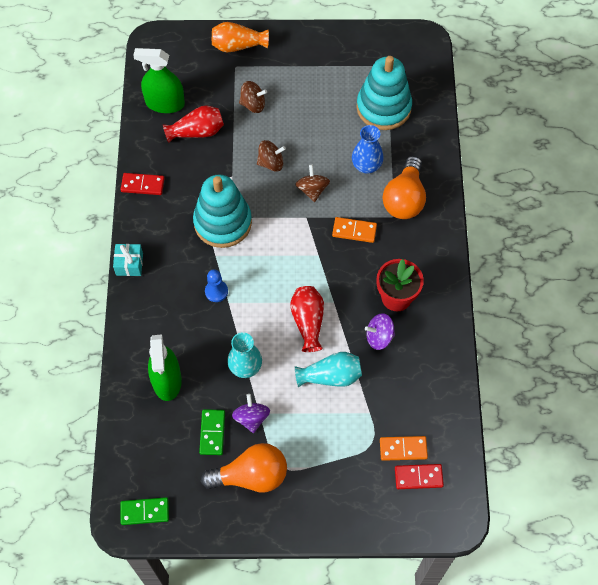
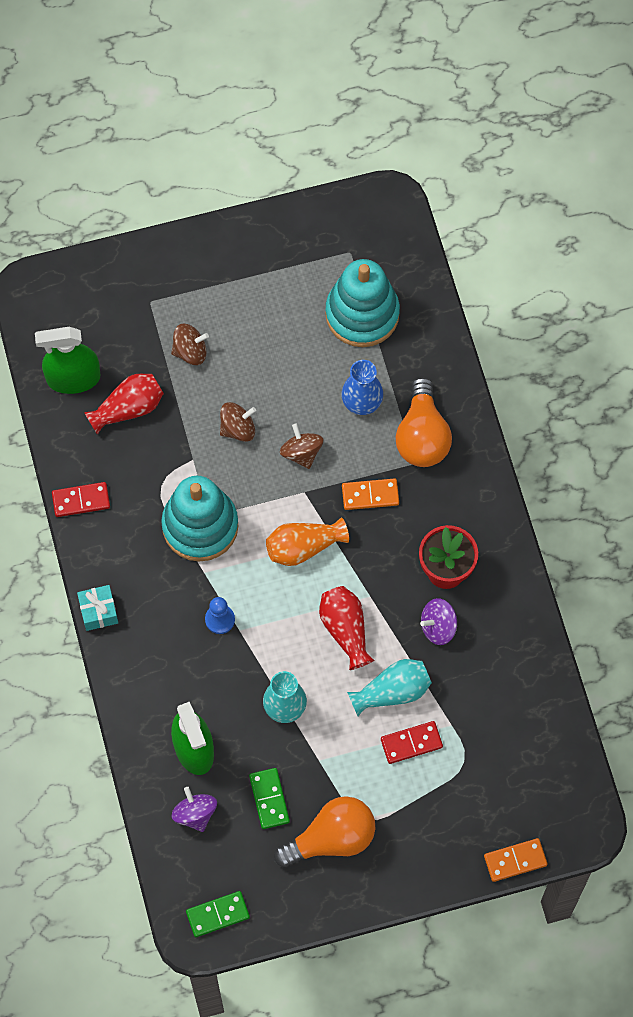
camera: 15 degrees left, 5 degrees up
orange vase [212,22,269,52] -> orange vase moved to [266,518,349,566]
purple spinning top [232,394,270,433] -> purple spinning top moved to [172,787,217,832]
orange domino [380,436,428,461] -> orange domino moved to [484,838,547,882]
red domino [395,464,444,489] -> red domino moved to [381,721,443,764]

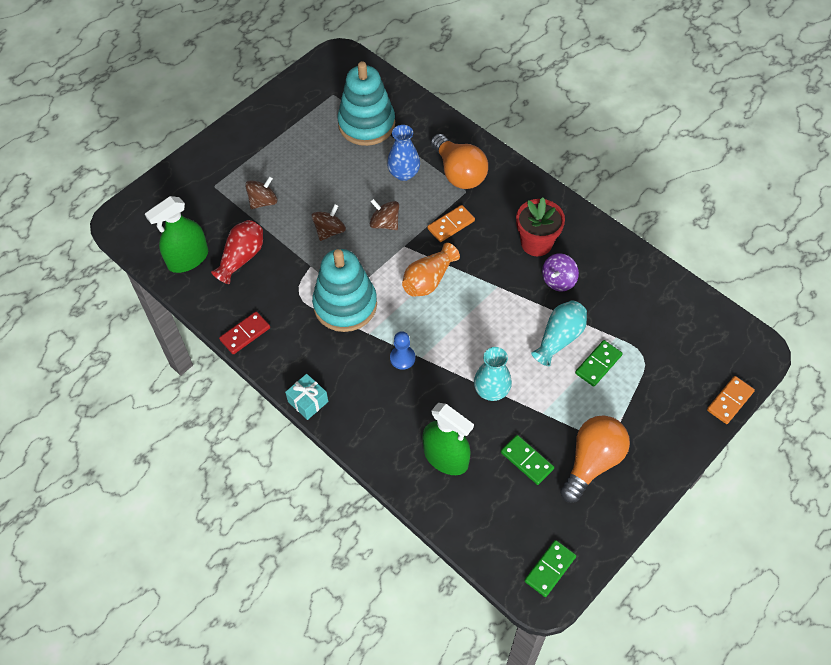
camera: 30 degrees left, 10 degrees down
purple spinning top [172,787,217,832] -> none
red vase [319,586,374,670] -> none
red domino [381,721,443,764] -> green domino [575,340,623,387]

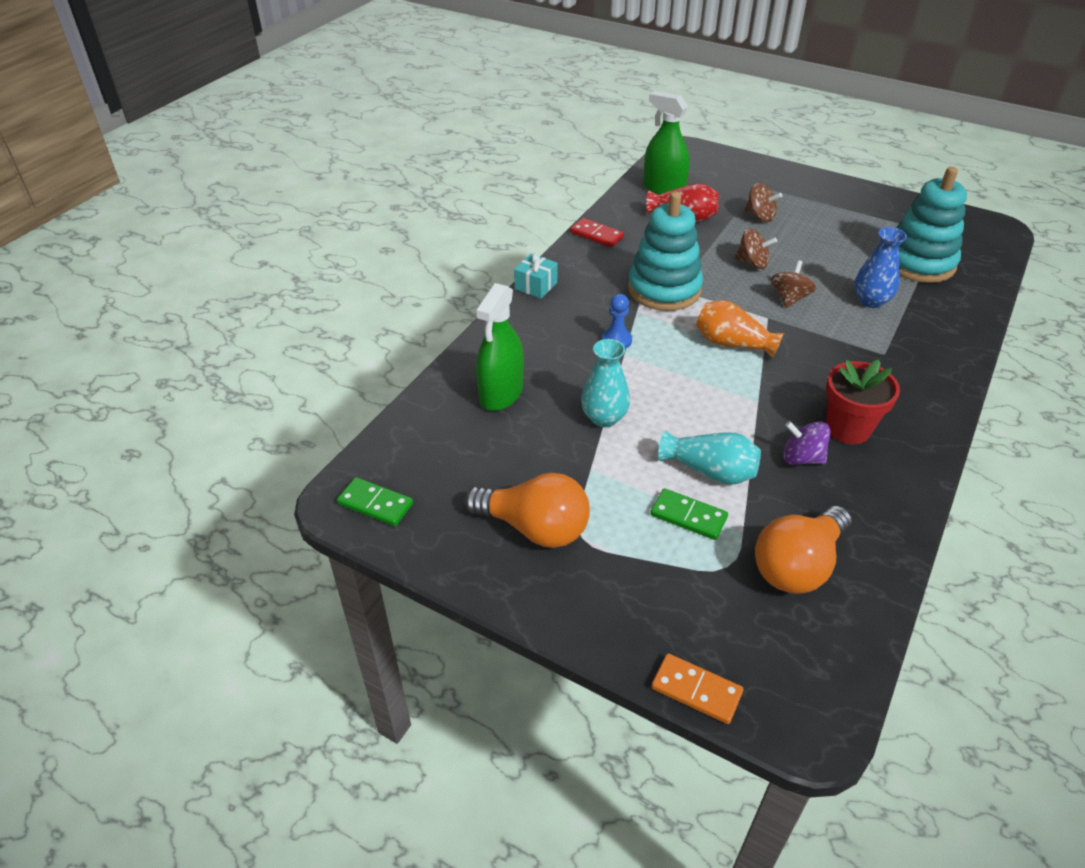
camera: 75 degrees right, 15 degrees down
orange domino [427,205,475,242] -> none
orange light bulb [431,134,488,189] -> orange light bulb moved to [755,506,852,594]
green domino [501,435,554,485] -> none

